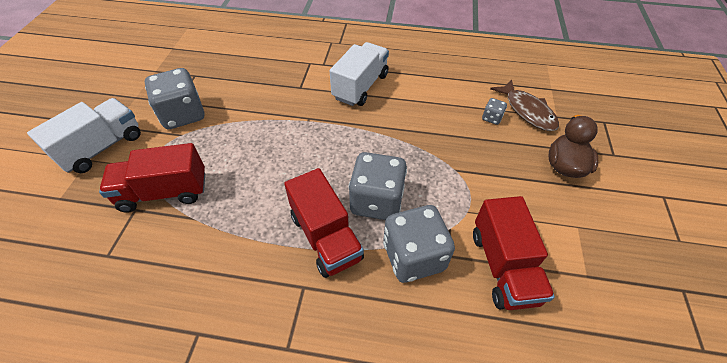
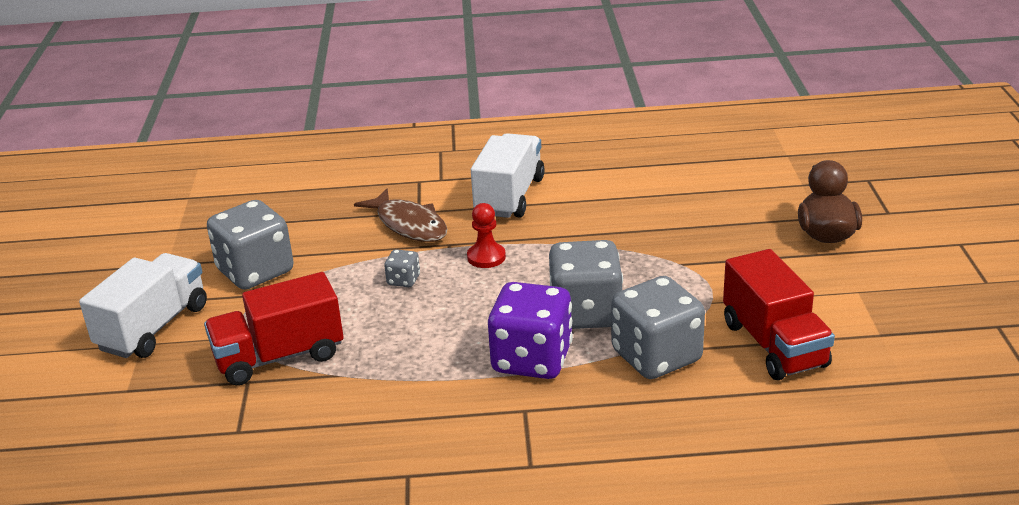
camera: 10 degrees left, 20 degrees down
red truck [284,168,364,278] -> purple dice [488,282,573,379]
grey dice [482,98,507,125] -> grey dice moved to [384,249,420,287]
brown fish [490,79,559,131] -> brown fish moved to [354,188,447,242]
none -> red pawn [467,203,506,268]

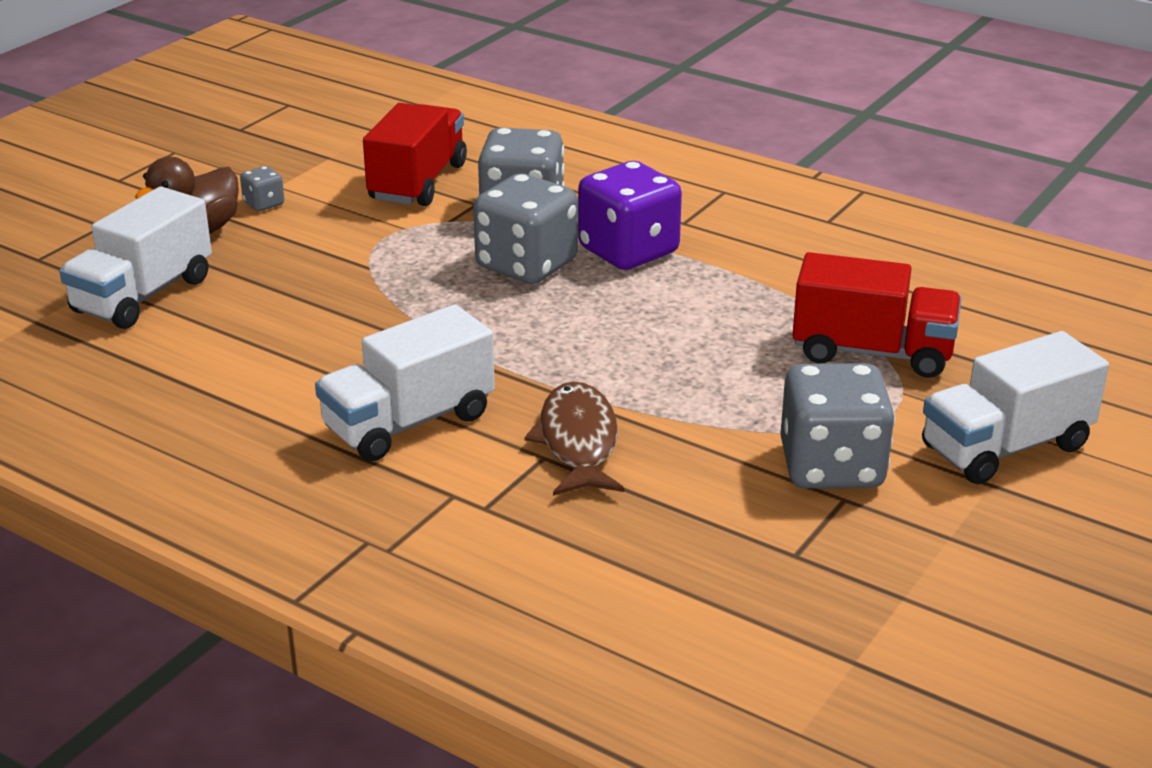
camera: 145 degrees left, 0 degrees up
grey dice [384,249,420,287] -> grey dice moved to [240,166,284,211]
red pawn [467,203,506,268] -> none
none -> white truck [59,187,212,329]

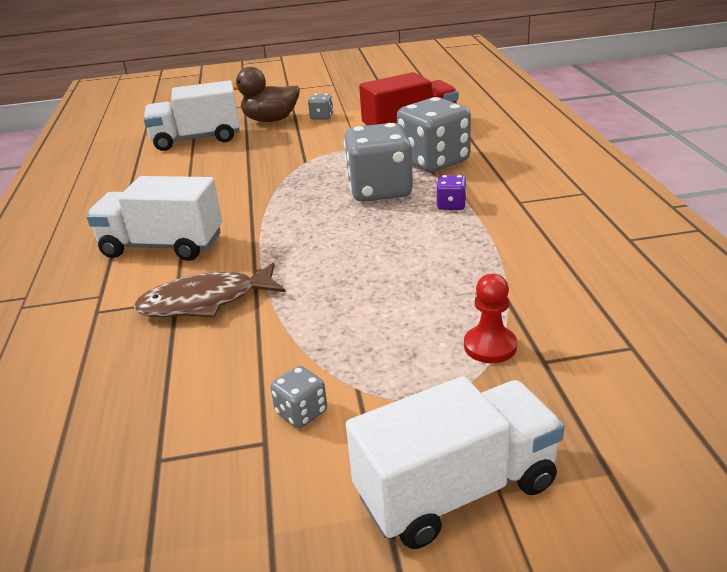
camera: 50 degrees right, 0 degrees up
brown fish [524,382,625,496] -> brown fish turned 150 degrees counterclockwise [134,263,285,318]
purple dice [578,161,682,270] -> purple dice [436,175,467,210], size x0.44
grey dice [780,363,895,489] -> grey dice [270,366,327,428], size x0.44
red truck [792,252,962,378] -> red pawn [464,274,517,363]
white truck [922,331,1109,484] -> white truck turned 135 degrees clockwise [346,376,564,549]

